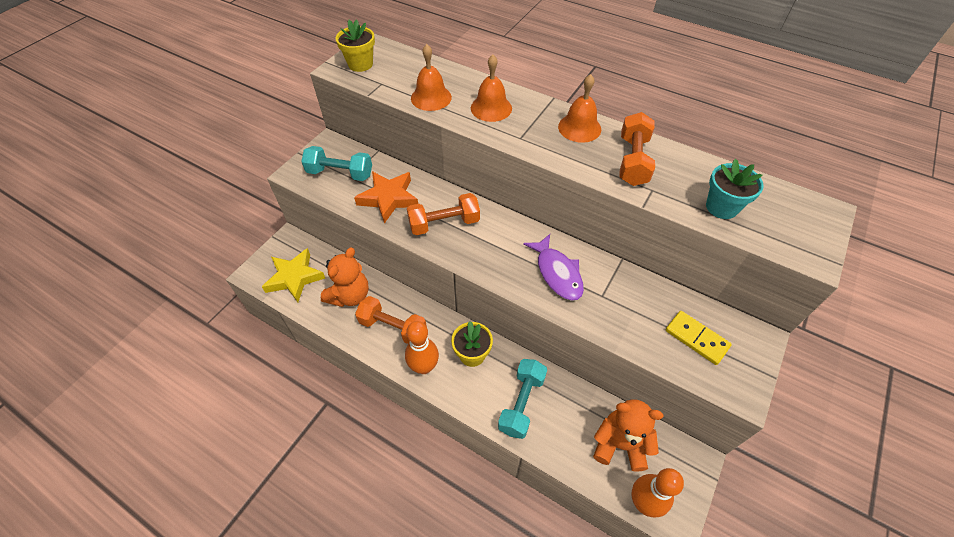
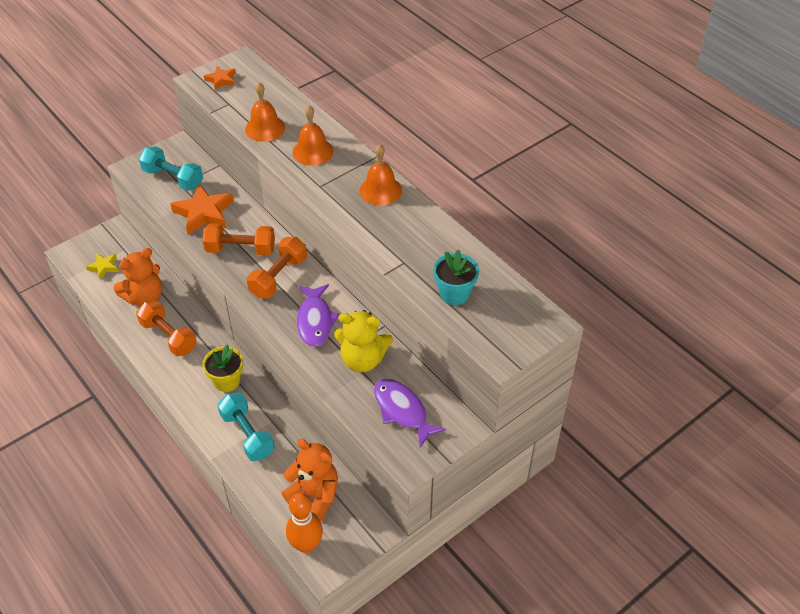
camera: 20 degrees right, 5 degrees down
yellow star [262,248,325,302] -> yellow star [86,253,118,279], size x0.54
yellow flower pot [336,20,375,72] -> orange star [204,66,236,90]
orange bowling pin [405,321,439,374] -> none
turquoise dumbbell [498,359,547,439] -> turquoise dumbbell turned 75 degrees counterclockwise [217,392,275,461]
orange dumbbell [619,112,655,186] -> orange dumbbell moved to [247,237,307,298]
yellow domino [665,311,732,365] -> purple fish [374,379,446,448]
none -> yellow teddy bear [334,310,393,372]

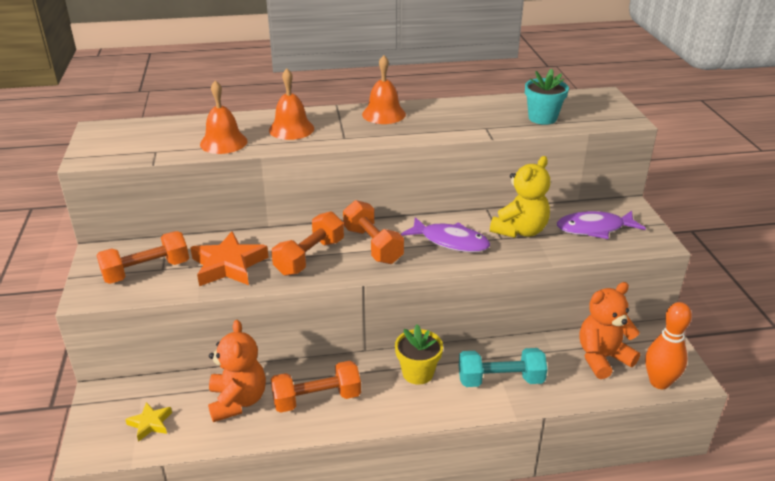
camera: 60 degrees left, 15 degrees down
turquoise dumbbell [139,146,203,191] -> orange dumbbell [96,231,189,284]
orange star [204,66,236,90] -> none

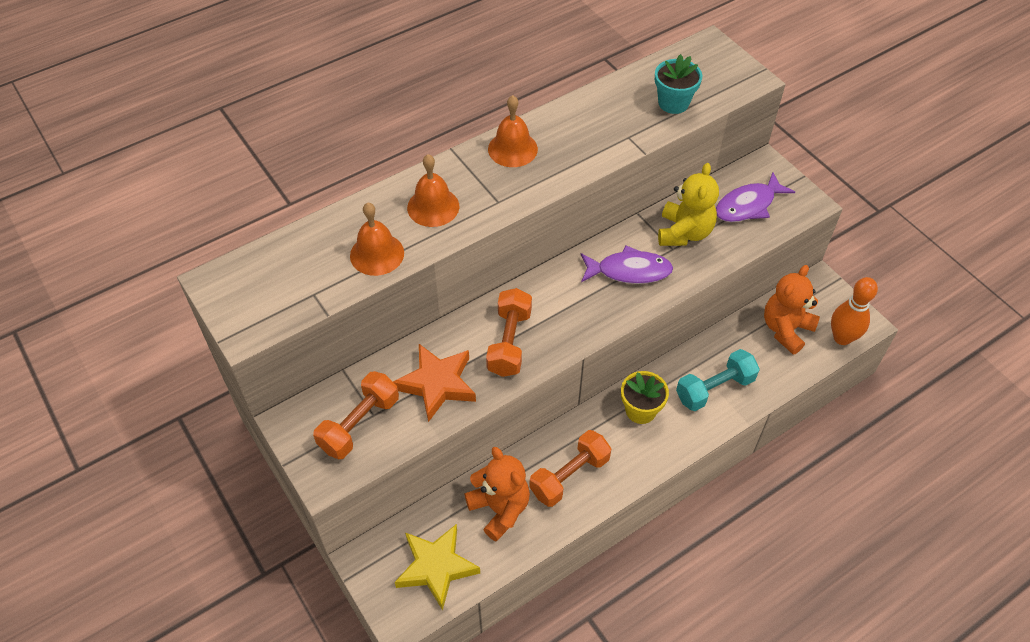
camera: 25 degrees left, 20 degrees up
yellow star [125,402,172,442] -> yellow star [395,524,480,610], size x1.87
orange dumbbell [343,200,404,264] -> none

